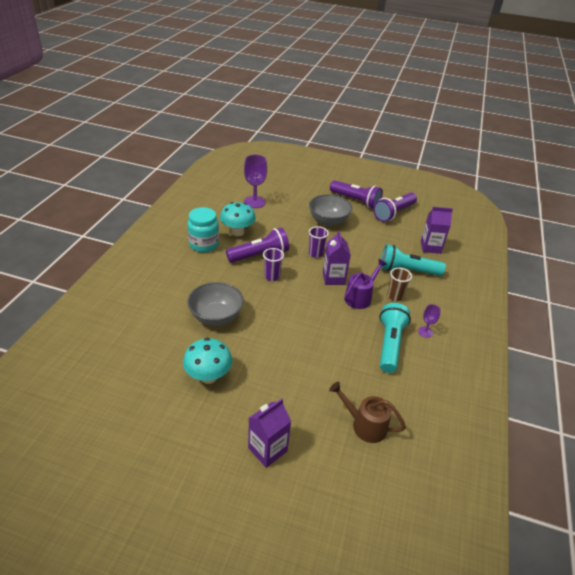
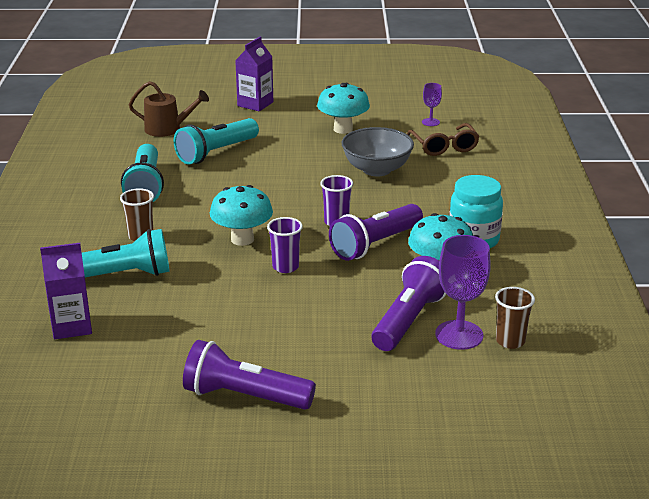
camera: 165 degrees right, 10 degrees down
grey bowl [309,194,352,226] -> none
purple carton [323,230,351,285] -> turquoise mushroom [210,185,273,246]
purple watering can [344,259,387,309] -> none
purple flashlight [373,192,417,222] -> purple flashlight moved to [372,256,446,351]
purple goblet [418,304,441,338] -> purple goblet moved to [422,83,442,126]
none -> turquoise flashlight [174,118,259,164]
none -> brown glasses [407,123,480,156]
none -> brown cup [495,287,535,349]

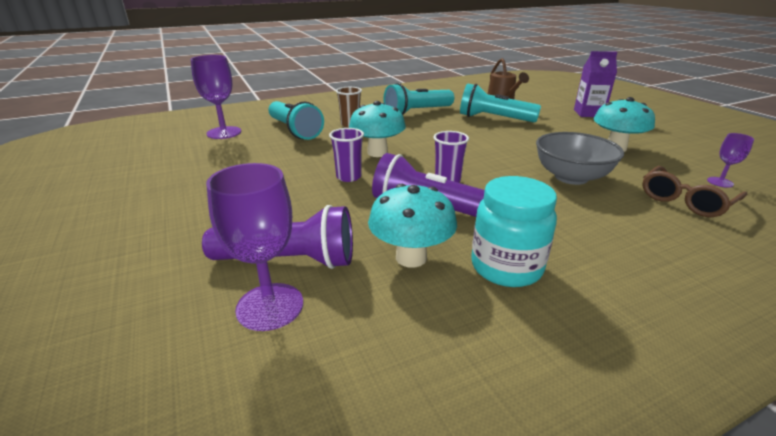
camera: 65 degrees right, 0 degrees up
purple carton [40,243,92,339] -> purple goblet [191,55,241,139]
purple flashlight [183,340,316,410] -> none
brown cup [495,287,535,349] -> none

